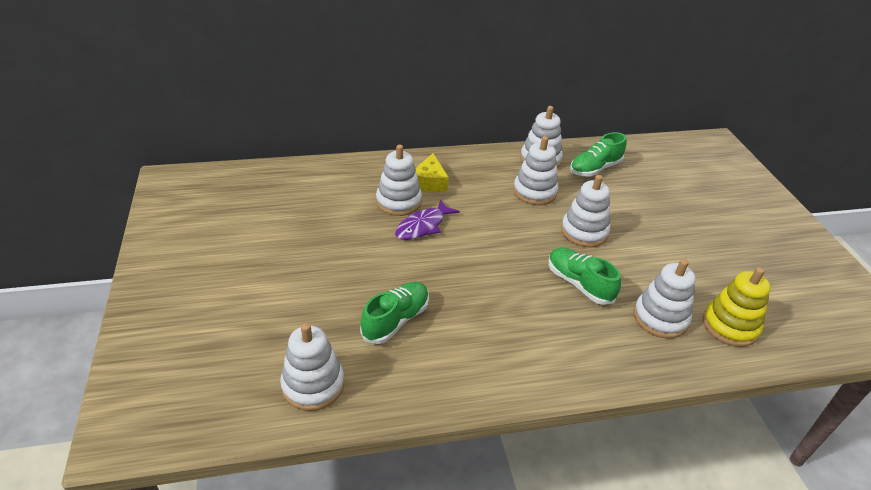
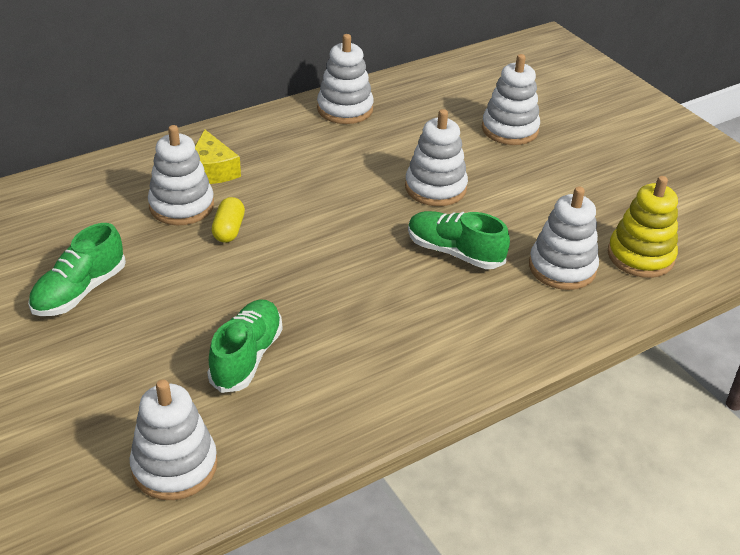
camera: 20 degrees left, 0 degrees up
purple fish [395,199,460,240] -> yellow capsule [211,197,245,243]
white stacking toy [513,136,559,205] -> white stacking toy moved to [482,54,540,145]
green shoe [570,132,626,176] -> green shoe moved to [28,223,126,316]

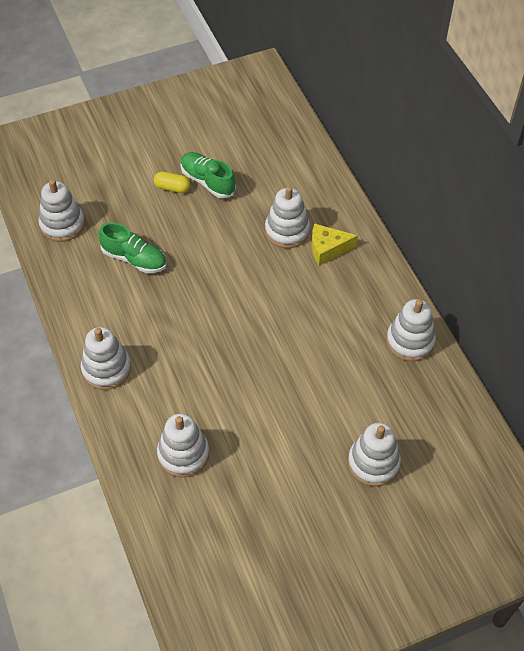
camera: 100 degrees right, 15 degrees up
yellow capsule [211,197,245,243] -> yellow capsule moved to [154,172,191,193]
white stacking toy [405,109,468,206] -> white stacking toy moved to [81,327,131,390]
green shoe [408,211,510,269] -> none
yellow stacking toy [608,176,678,278] -> none

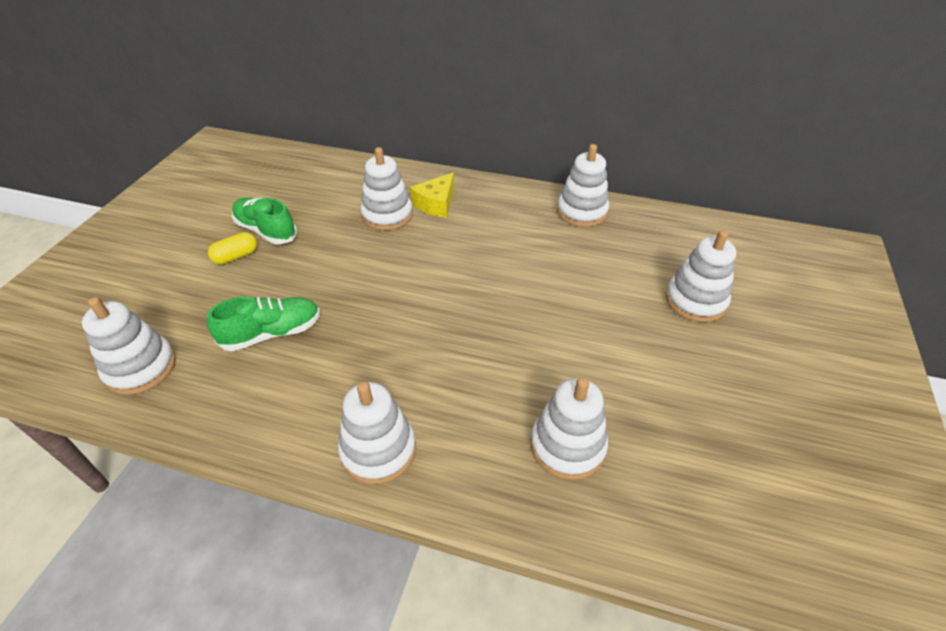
camera: 50 degrees left, 10 degrees down
green shoe [181,152,236,199] -> green shoe turned 45 degrees clockwise [232,197,297,244]

